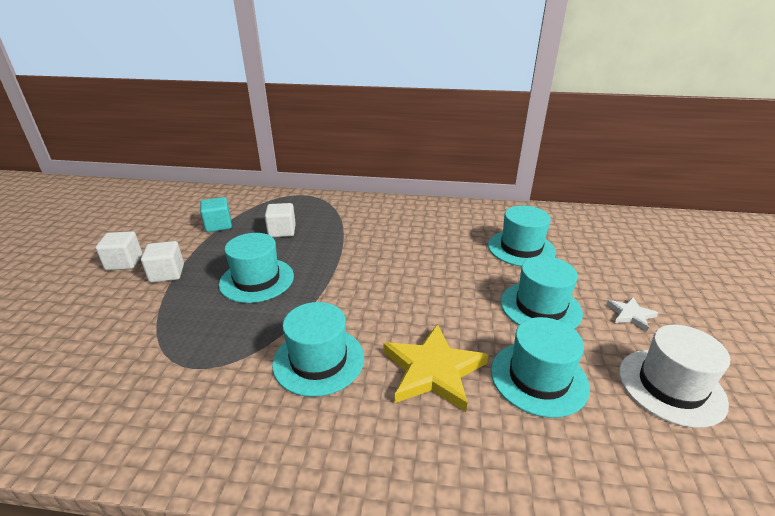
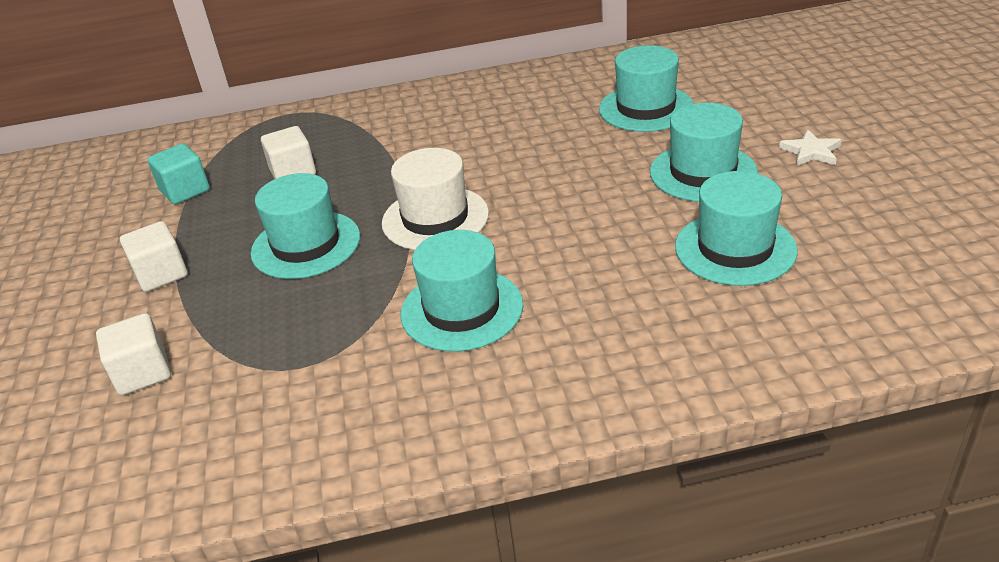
camera: 15 degrees left, 5 degrees up
white cube [95,231,142,270] -> white cube moved to [96,313,171,395]
yellow star [383,324,488,412] -> none
white hat [619,325,730,428] -> white hat moved to [382,148,489,250]

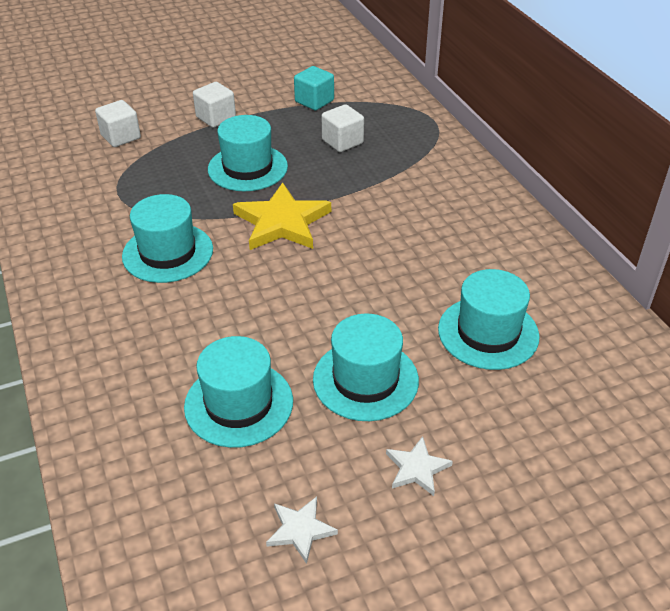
camera: 75 degrees right, 5 degrees up
white hat [382,148,489,250] -> yellow star [233,182,331,250]
none -> white star [266,496,338,564]

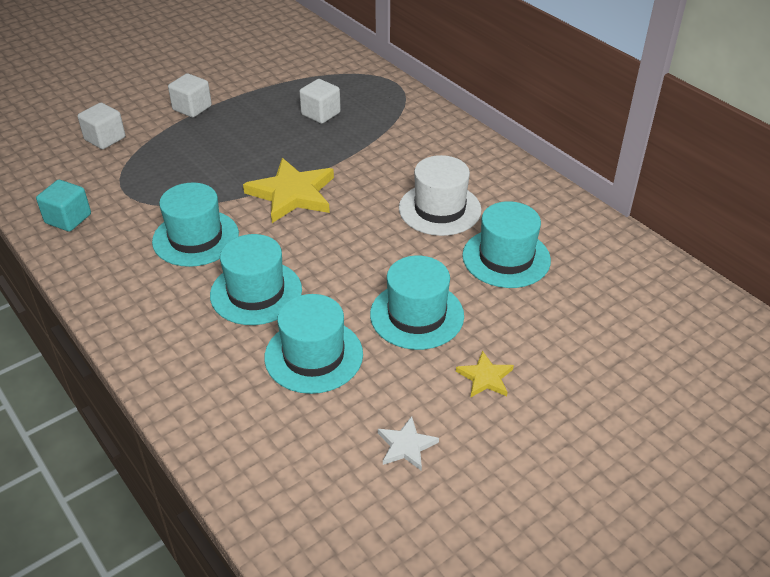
camera: 15 degrees left, 0 degrees up
turquoise hat [208,115,288,191] -> turquoise hat moved to [210,234,302,325]
turquoise cube [294,66,334,110] -> turquoise cube moved to [36,180,91,232]
white star [386,436,453,496] -> yellow star [456,350,514,398]
none -> white hat [399,155,481,236]

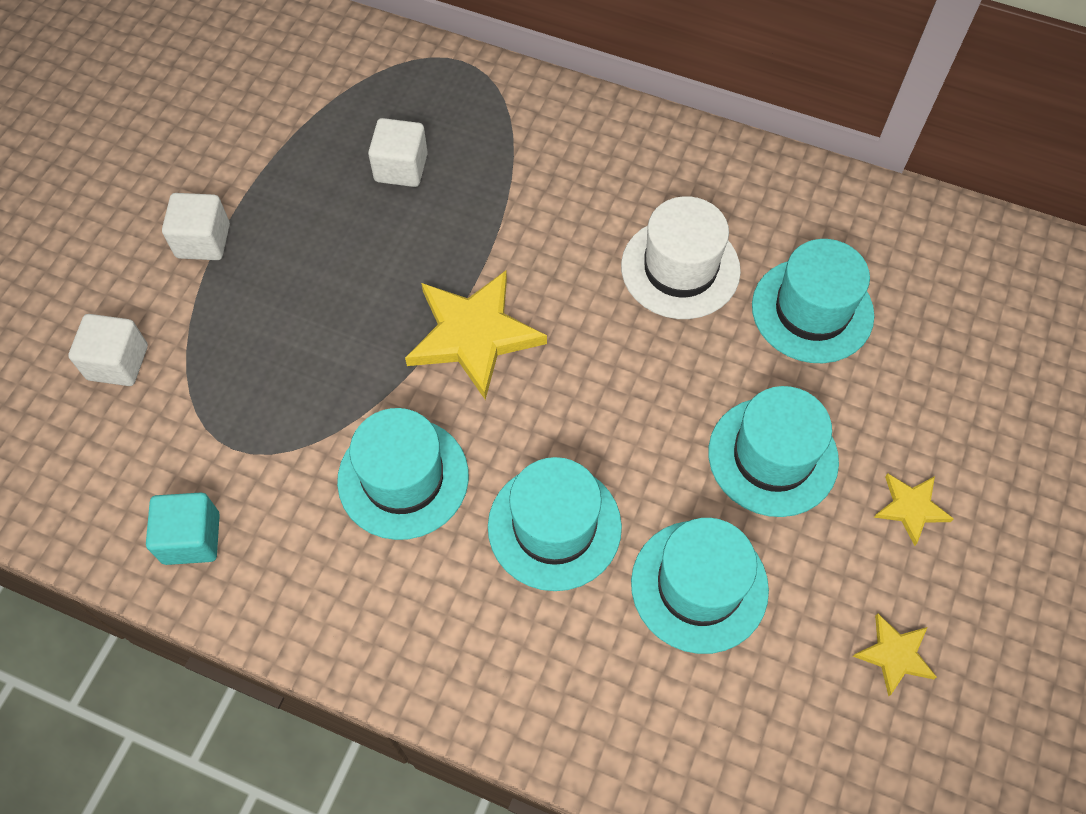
camera: 30 degrees left, 20 degrees up
white star [378,416,439,471] -> yellow star [853,614,937,697]

